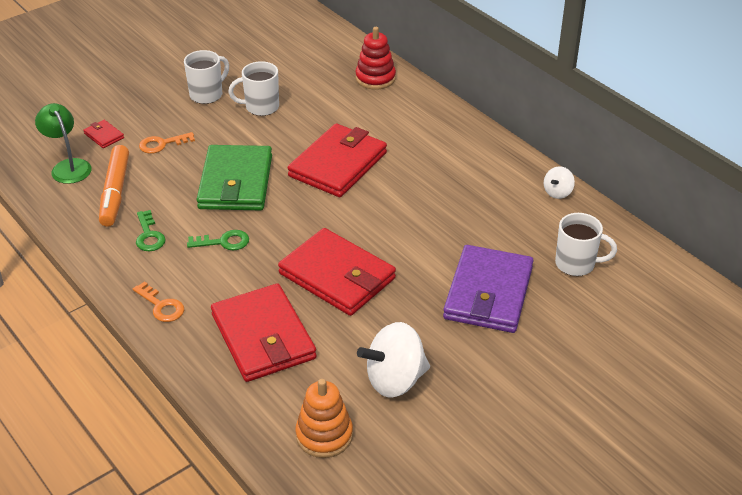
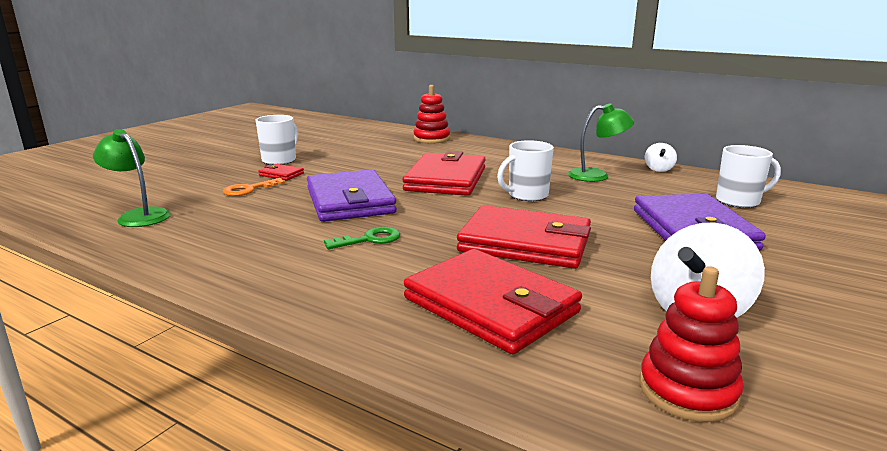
camera: 20 degrees left, 20 degrees down
red wallet [83,120,124,148] -> red wallet moved to [258,164,304,180]
orange marker [99,145,129,227] -> none
orange key [133,281,184,322] -> none
green key [136,210,166,251] -> none
green wallet [196,145,272,210] -> purple wallet [307,169,397,222]
white mug [228,61,279,116] -> white mug moved to [497,140,554,201]
orange stacking toy [296,379,353,458] -> red stacking toy [639,266,744,422]
none -> green lamp [568,103,634,182]

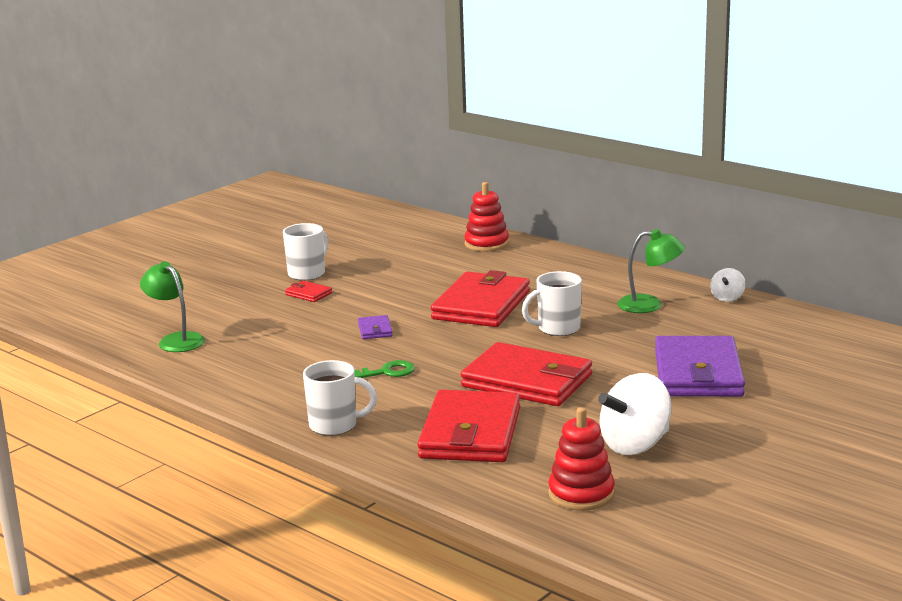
camera: 10 degrees right, 0 degrees up
orange key [223,178,285,196] -> none
purple wallet [307,169,397,222] -> purple wallet [358,315,393,339], size x0.41
red wallet [404,249,582,354] -> red wallet turned 45 degrees clockwise [418,390,520,462]
white mug [716,145,781,208] -> white mug moved to [303,360,377,436]

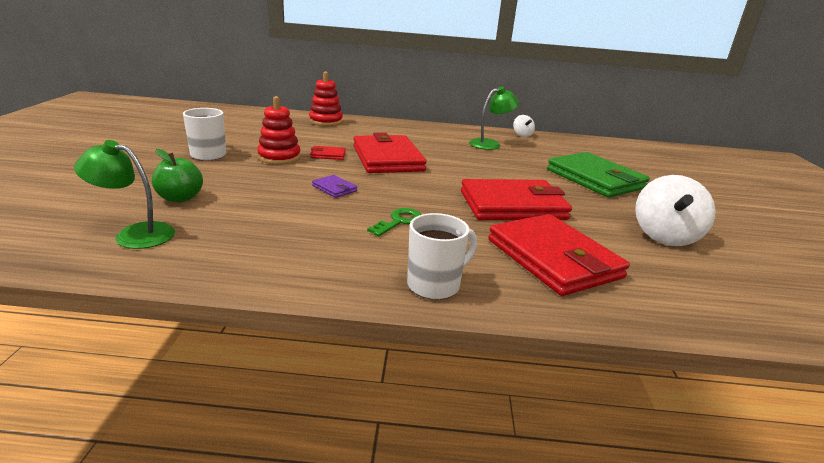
camera: 40 degrees left, 5 degrees up
red wallet [285,281,332,302] -> red wallet moved to [310,146,346,160]
white mug [522,271,582,336] -> none
red stacking toy [548,407,615,511] -> red stacking toy moved to [257,96,301,165]
purple wallet [655,336,745,397] -> green wallet [547,152,650,198]
none -> green apple [152,149,203,202]

